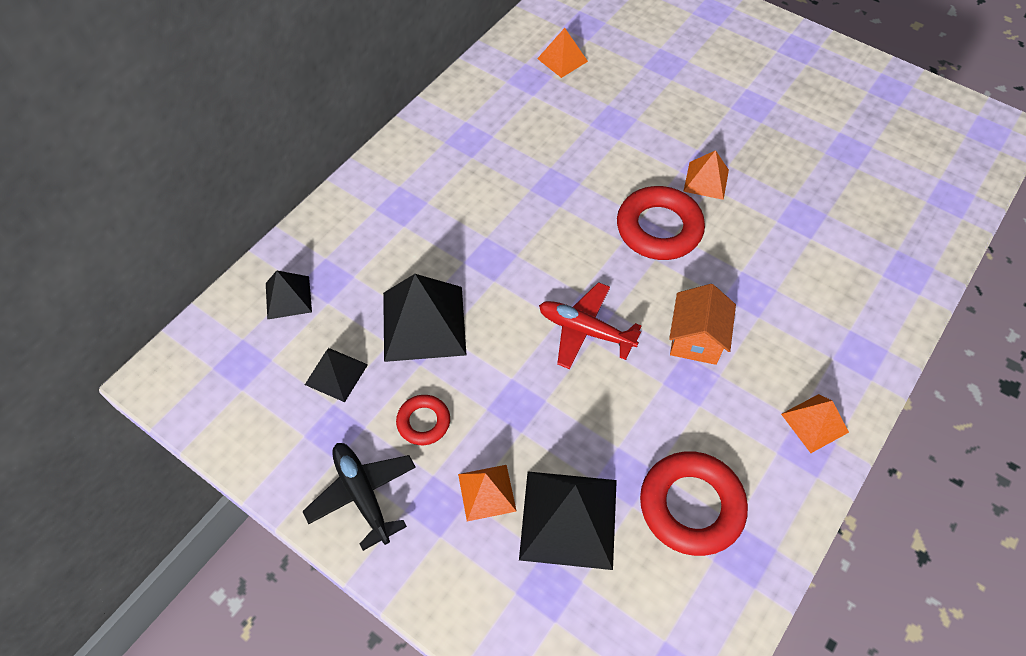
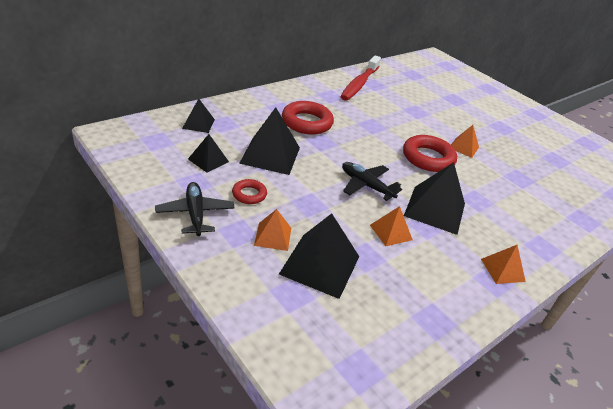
camera: 10 degrees right, 20 degrees down
orange pyramid [537,28,588,78] -> orange pyramid moved to [370,206,413,246]
red plane [539,282,641,369] -> black plane [342,162,402,201]
red ring [640,451,748,556] -> red ring moved to [282,101,334,135]
orange house [669,284,736,365] -> black pyramid [404,162,465,235]
none -> red toothbrush [340,55,381,101]

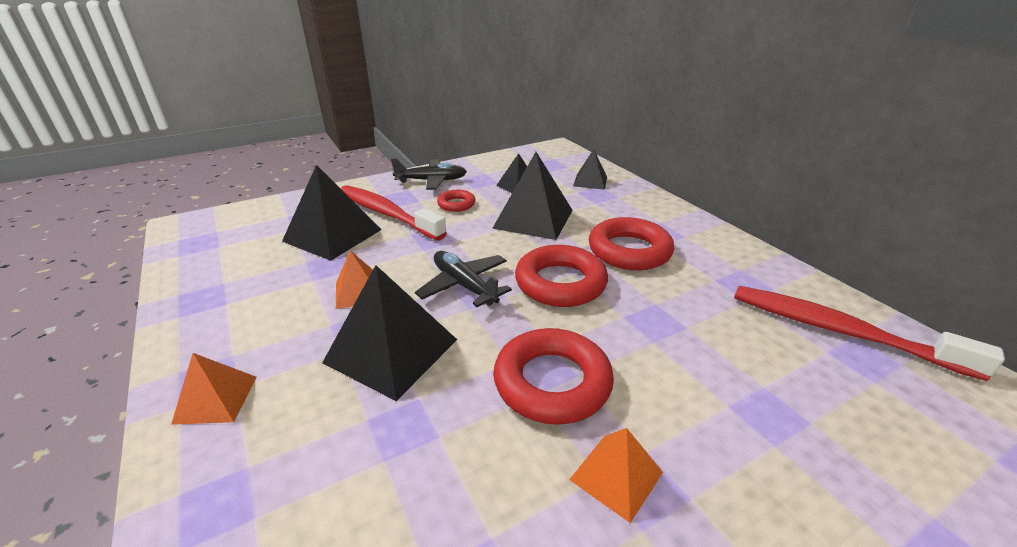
camera: 105 degrees right, 5 degrees down
orange pyramid [254,209,291,251] -> red toothbrush [340,185,447,240]
black plane [342,162,402,201] -> black plane turned 90 degrees counterclockwise [415,251,512,307]
none -> red ring [515,245,608,307]

